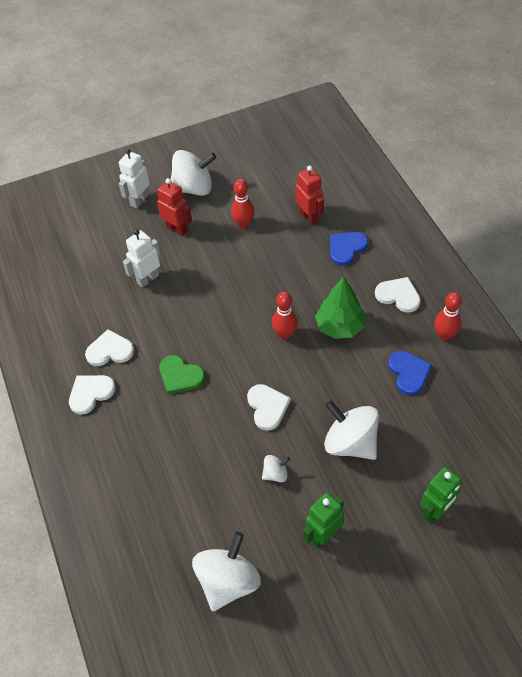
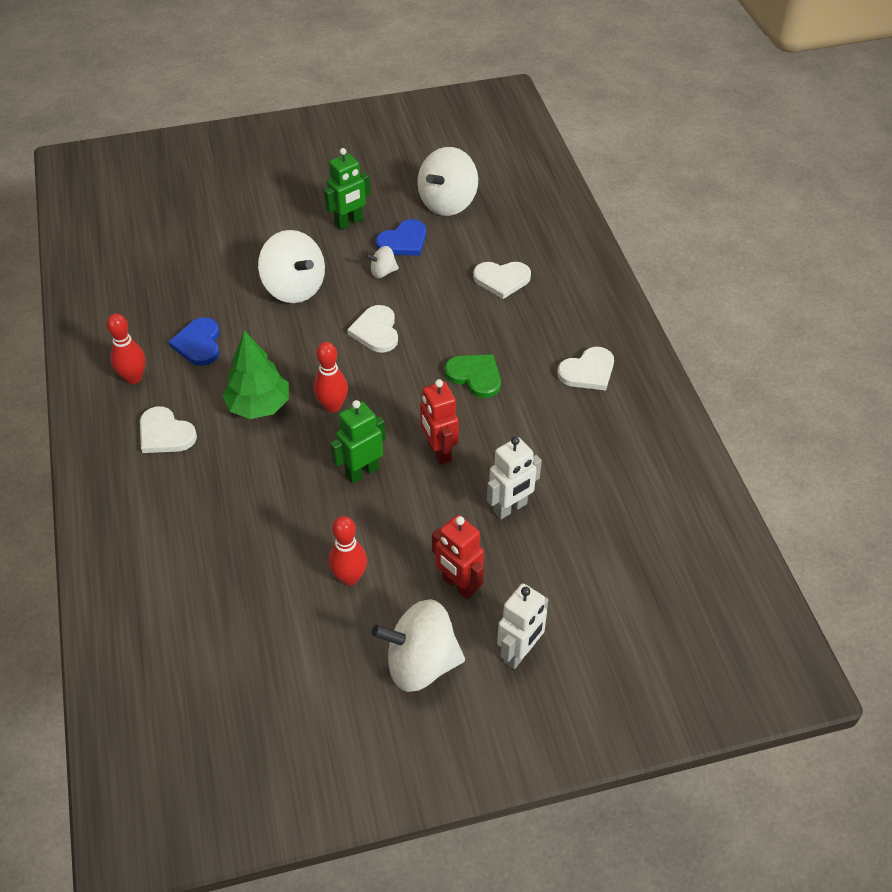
camera: 175 degrees left, 5 degrees down
white heart [85,329,134,366] -> white heart moved to [473,262,531,299]
red robot [296,166,324,226] -> red robot moved to [420,379,459,465]
blue heart [330,232,368,266] -> blue heart moved to [376,219,426,256]
green robot [420,467,462,524] -> green robot moved to [330,400,386,483]

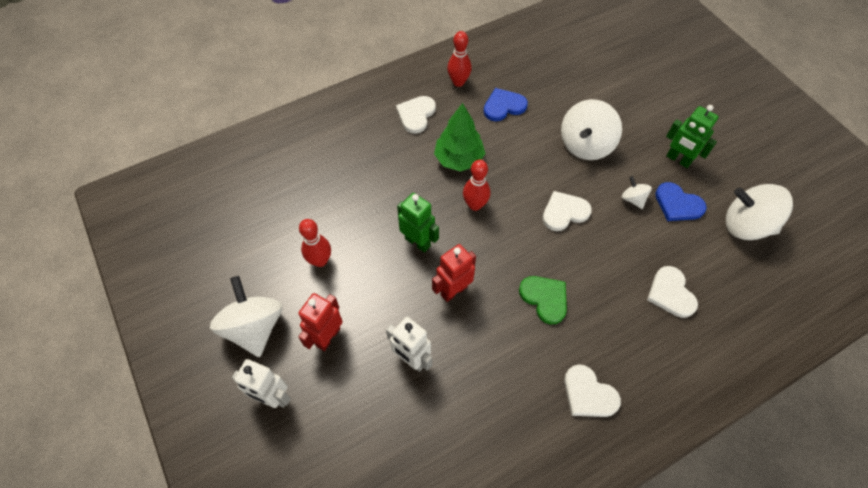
camera: 75 degrees right, 10 degrees up
green heart [445,354,501,398] -> green heart turned 60 degrees counterclockwise [519,276,567,325]

